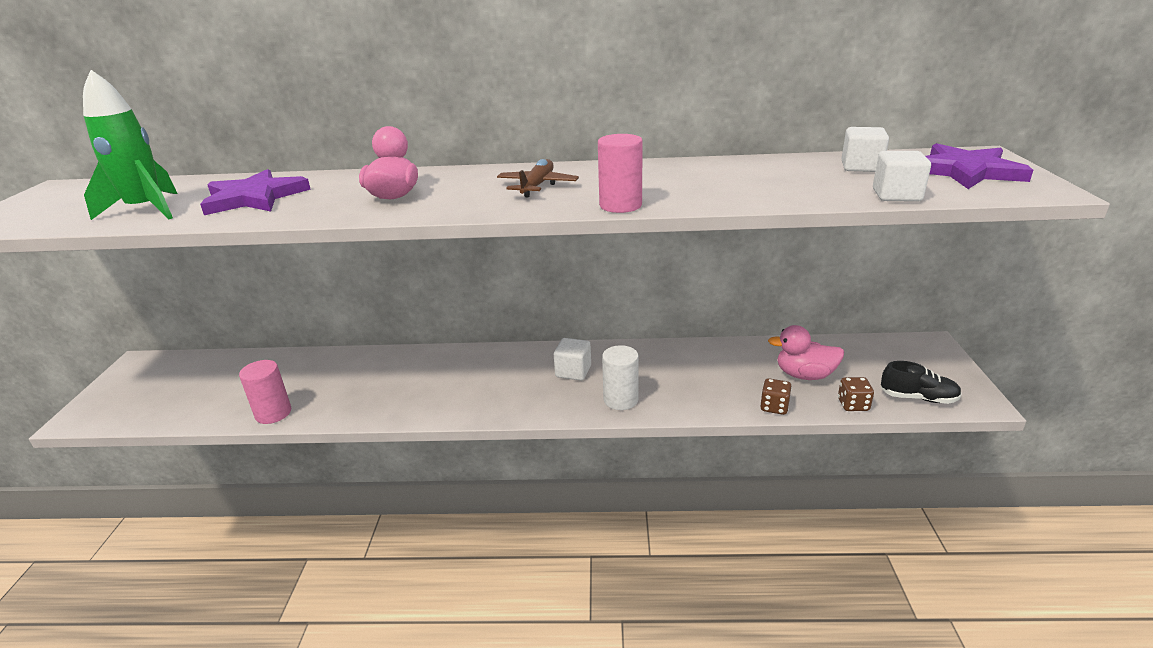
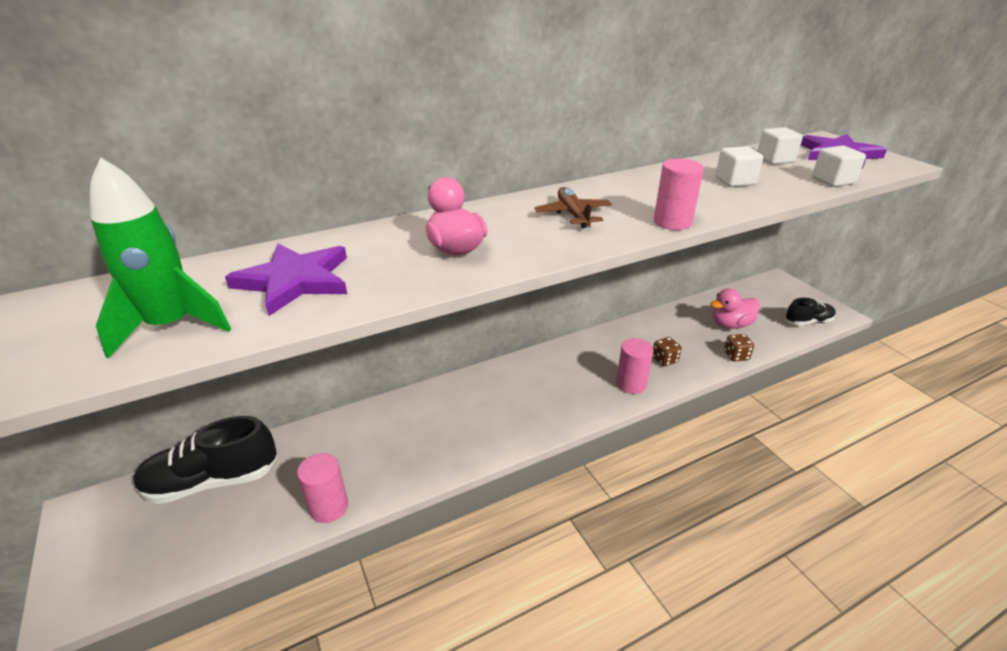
camera: 30 degrees left, 5 degrees up
white cube [554,338,591,381] -> white cube moved to [715,146,763,187]
white cylinder [602,345,639,410] -> pink cylinder [616,338,654,394]
brown dice [838,377,874,411] -> brown dice moved to [652,337,682,367]
none -> black shoe [134,416,277,504]

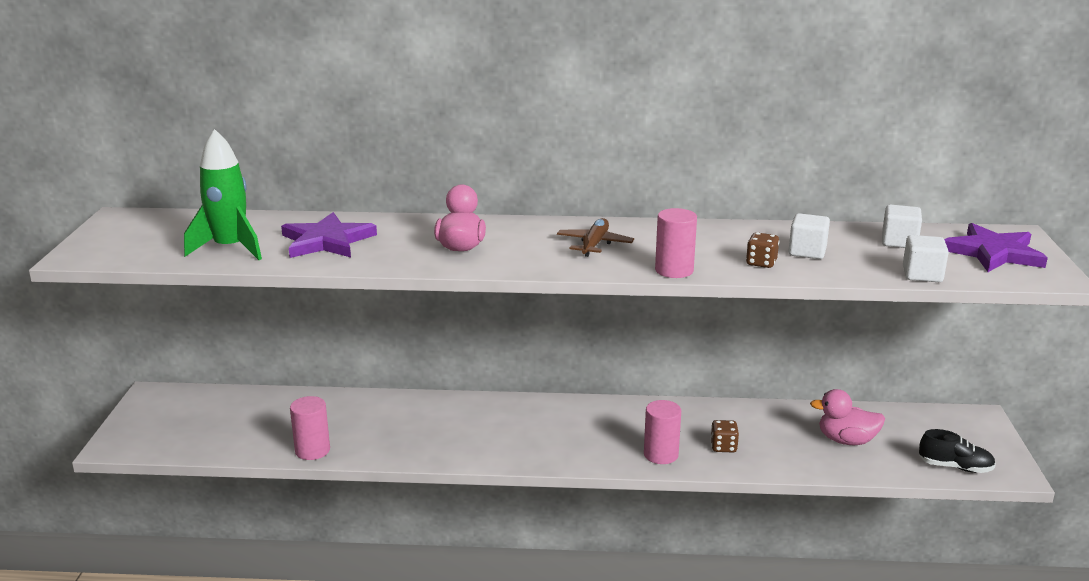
camera: 30 degrees right, 10 degrees down
black shoe [134,416,277,504] -> none
brown dice [724,334,754,361] -> brown dice moved to [746,232,779,268]

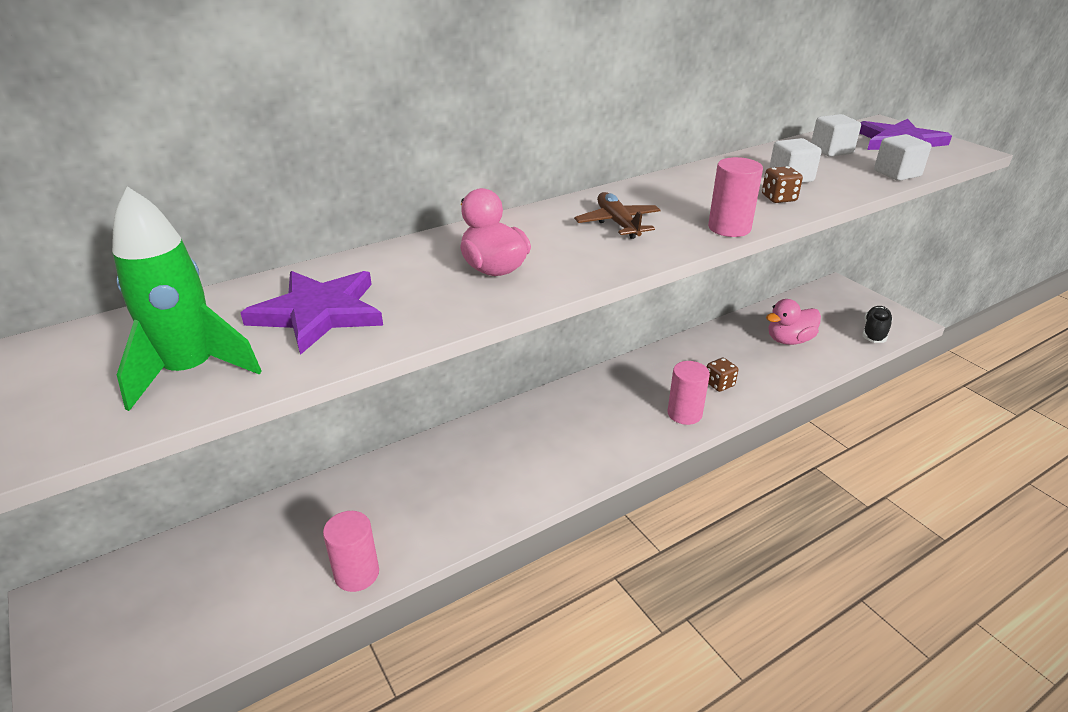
camera: 35 degrees left, 10 degrees up
black shoe [919,429,996,473] -> black shoe turned 45 degrees counterclockwise [863,306,893,343]

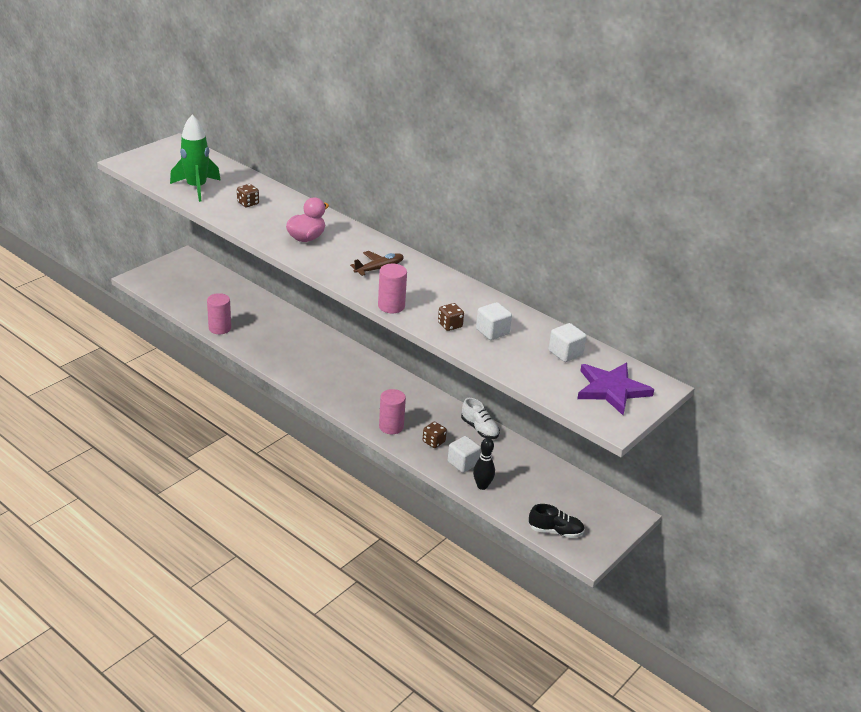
camera: 70 degrees right, 0 degrees up
purple star [240,271,383,355] -> brown dice [237,184,259,207]
pink duck [766,299,821,345] -> none
white cube [874,134,932,181] -> white cube moved to [448,436,481,473]
none -> white shoe [461,398,500,439]
none -> black bowling pin [473,438,495,490]

